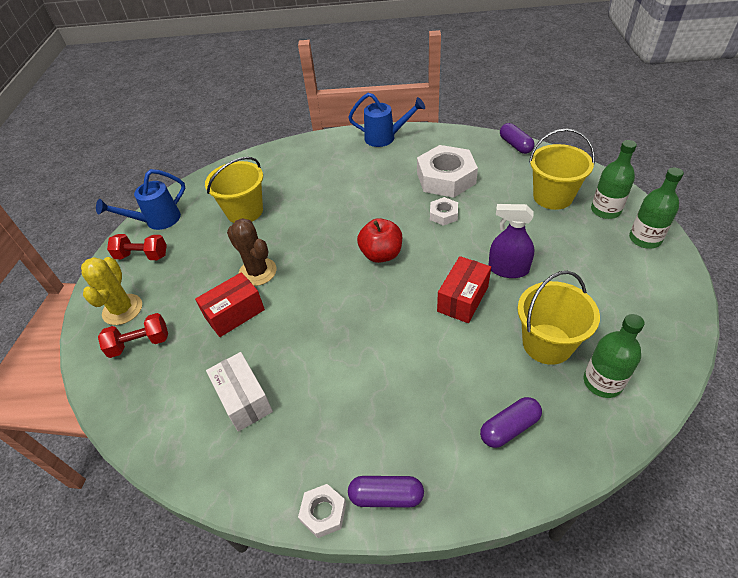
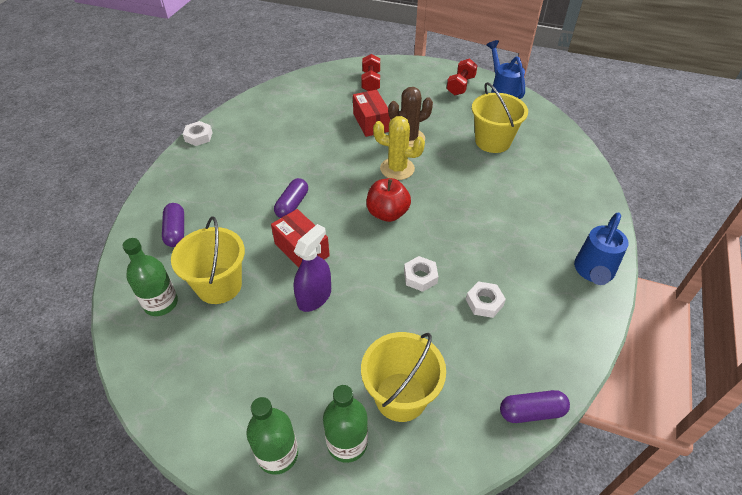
camera: 105 degrees right, 0 degrees up
yellow cactus [81,257,142,325] -> yellow cactus moved to [373,116,425,180]
white box [206,352,273,432] -> none
purple capsule [348,476,424,508] -> purple capsule moved to [274,178,308,218]
white nut [417,145,478,198] -> white nut [466,282,506,318], size x0.48

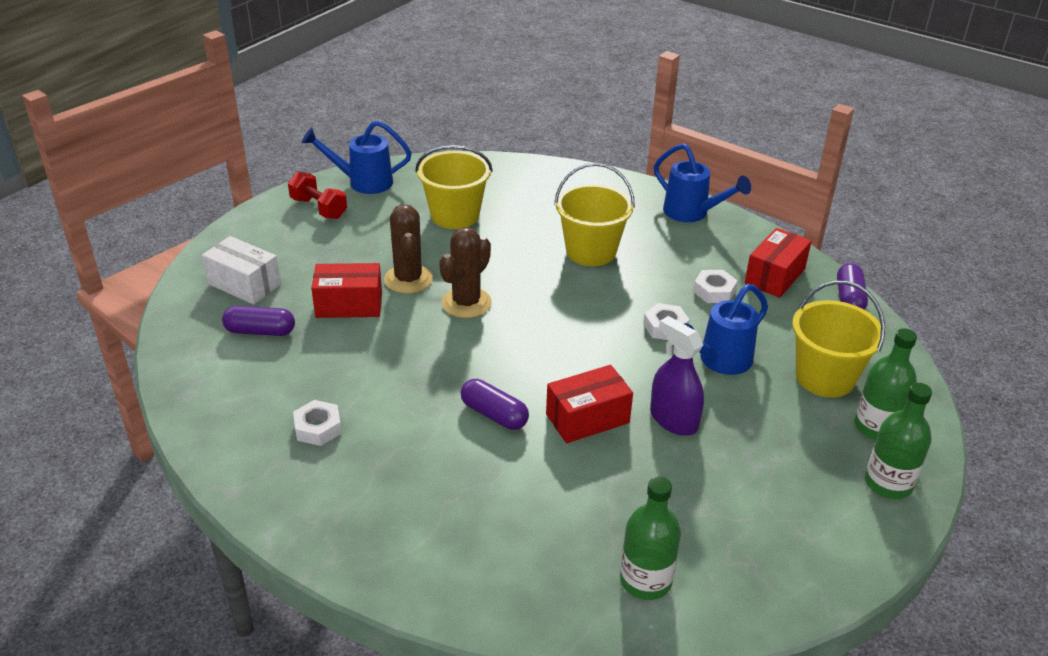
camera: 75 degrees left, 10 degrees down
purple capsule [162,203,184,247] -> purple capsule moved to [222,306,295,336]
yellow bucket [171,216,245,304] -> yellow bucket moved to [554,163,635,266]
white nut [183,121,213,146] -> white nut moved to [293,400,342,446]
red dumbbell [361,54,380,91] -> white box [202,236,281,305]
red apple [366,178,411,222] -> none
yellow cactus [373,116,425,180] -> brown cactus [439,227,492,318]
none -> blue watering can [684,284,768,375]
none -> red box [745,228,812,298]

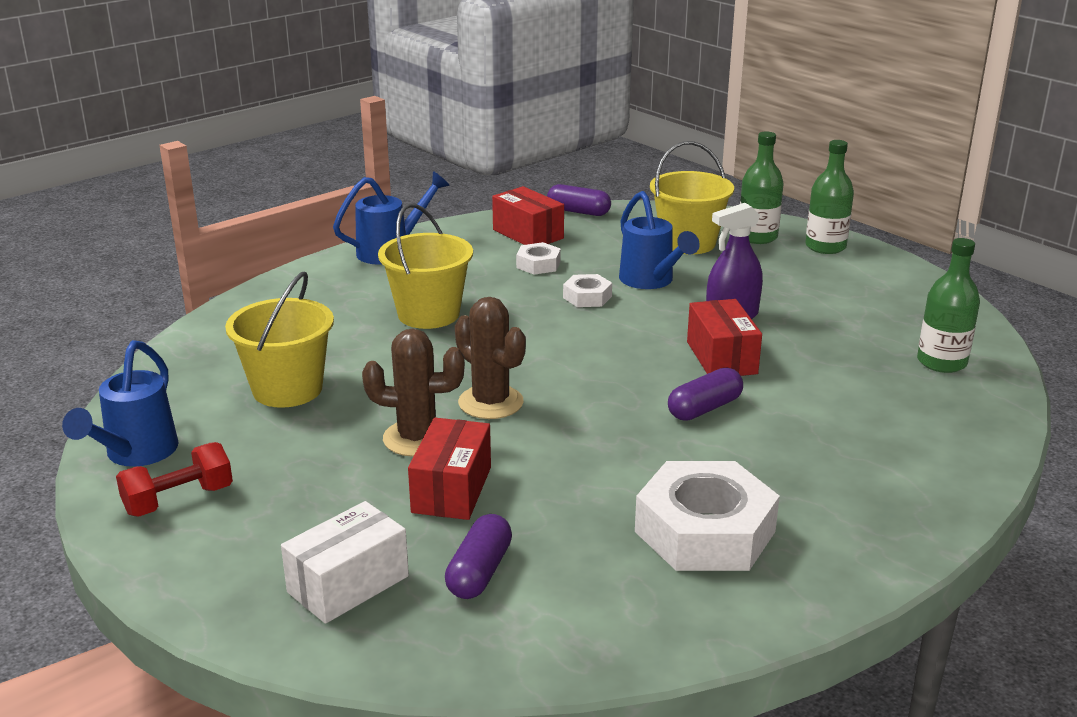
camera: 75 degrees left, 10 degrees down
white nut [293,400,342,446] -> white nut [635,461,780,571], size x2.08

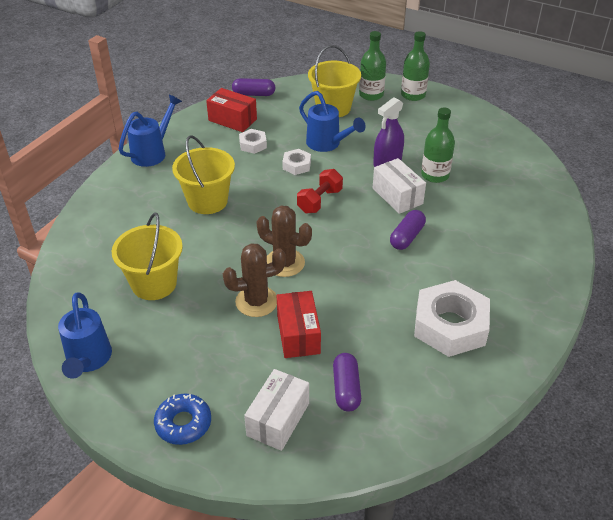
camera: 20 degrees left, 15 degrees up
red dumbbell [116,442,233,517] -> red dumbbell moved to [297,169,343,213]
red box [687,299,762,376] -> white box [373,158,426,214]
green bottle [917,238,980,373] -> green bottle moved to [421,108,455,183]
none -> blue donut [154,394,211,445]

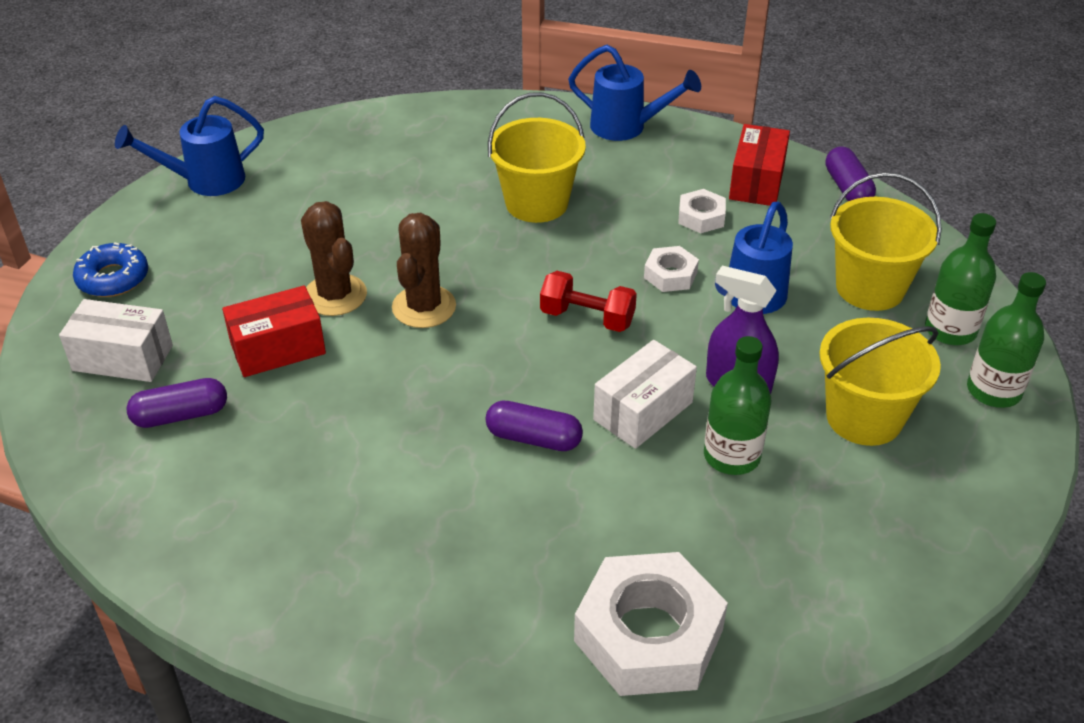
camera: 75 degrees right, 0 degrees up
yellow bucket [112,212,183,300] -> yellow bucket moved to [819,318,941,446]
white nut [414,280,490,357] -> white nut moved to [574,552,728,696]

